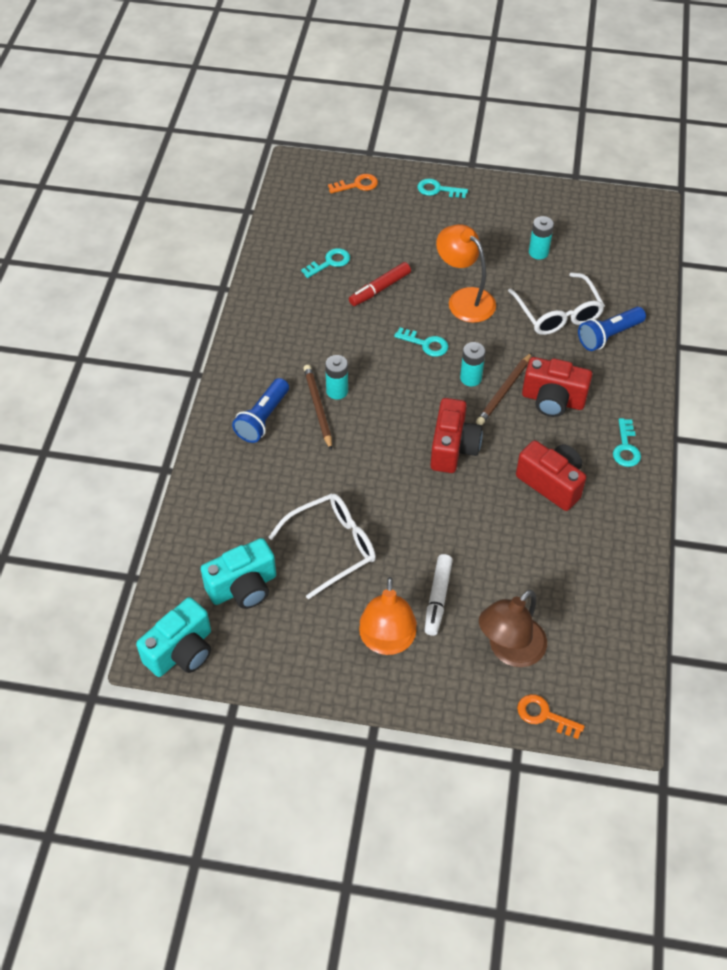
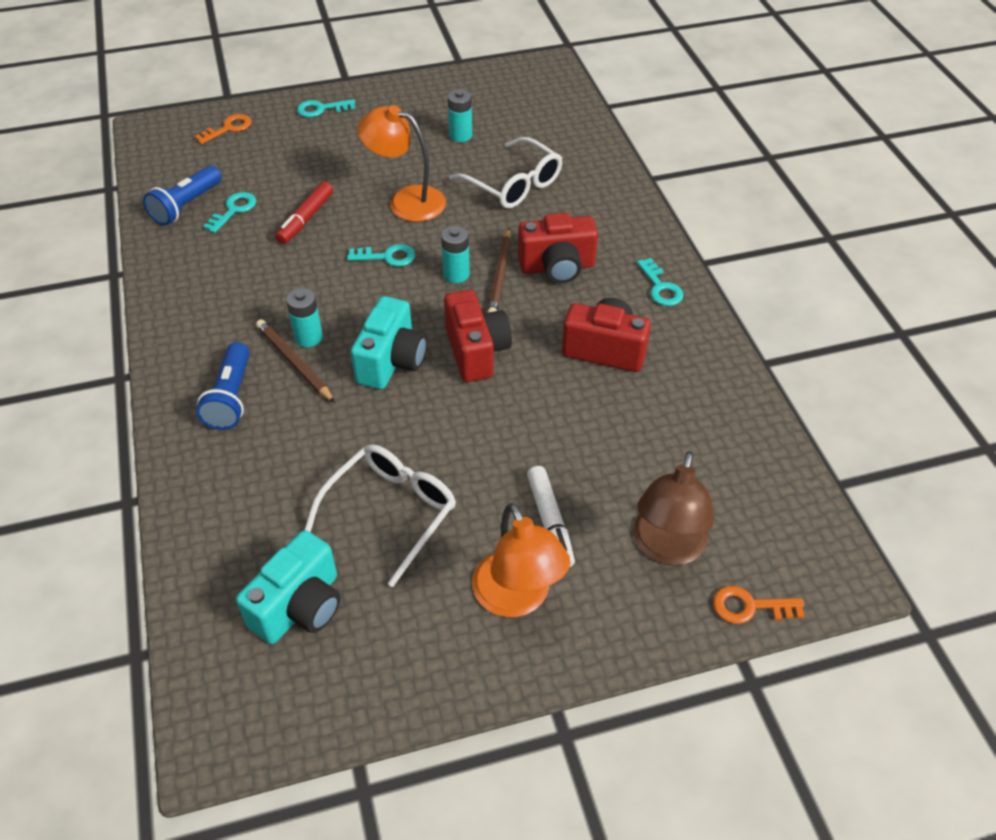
camera: 25 degrees left, 5 degrees down
turquoise camera [136,597,211,677] -> turquoise camera moved to [351,296,427,389]
blue flashlight [578,307,646,351] -> blue flashlight moved to [143,166,222,226]

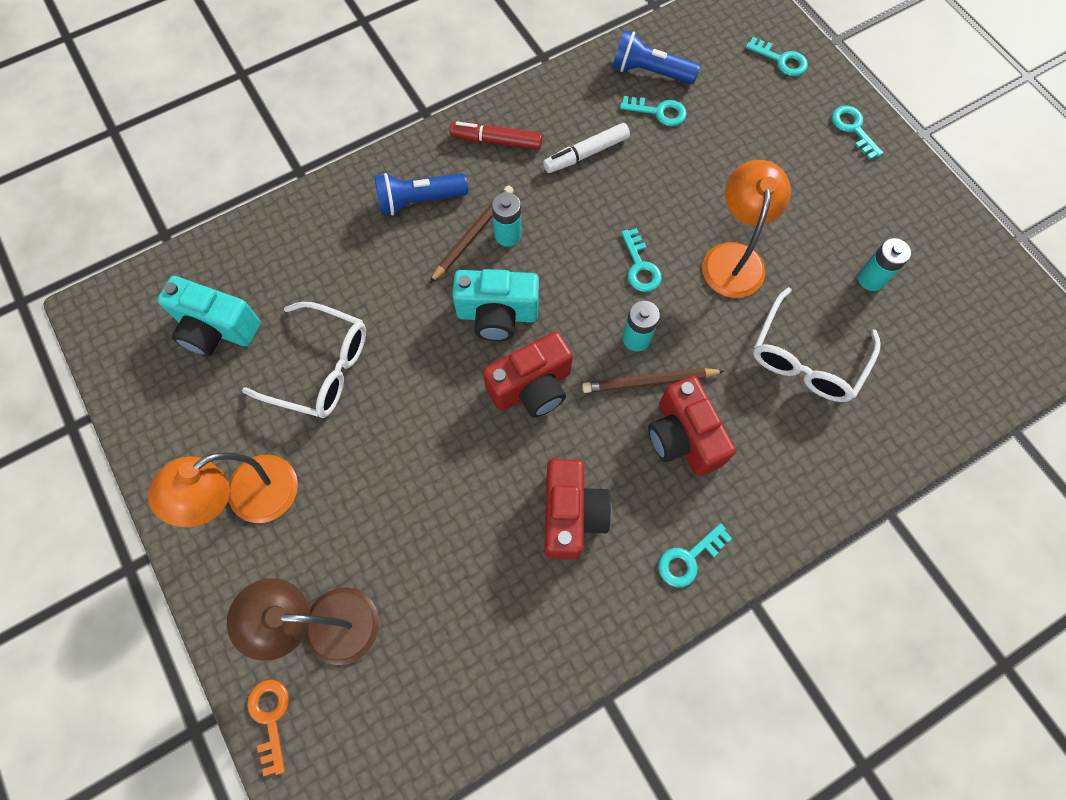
camera: 75 degrees right, 20 degrees up
orange key [195,114,251,144] -> turquoise key [745,37,808,76]
red marker [275,182,333,244] -> red marker moved to [450,122,543,150]
white marker [527,466,575,568] -> white marker moved to [543,123,630,173]

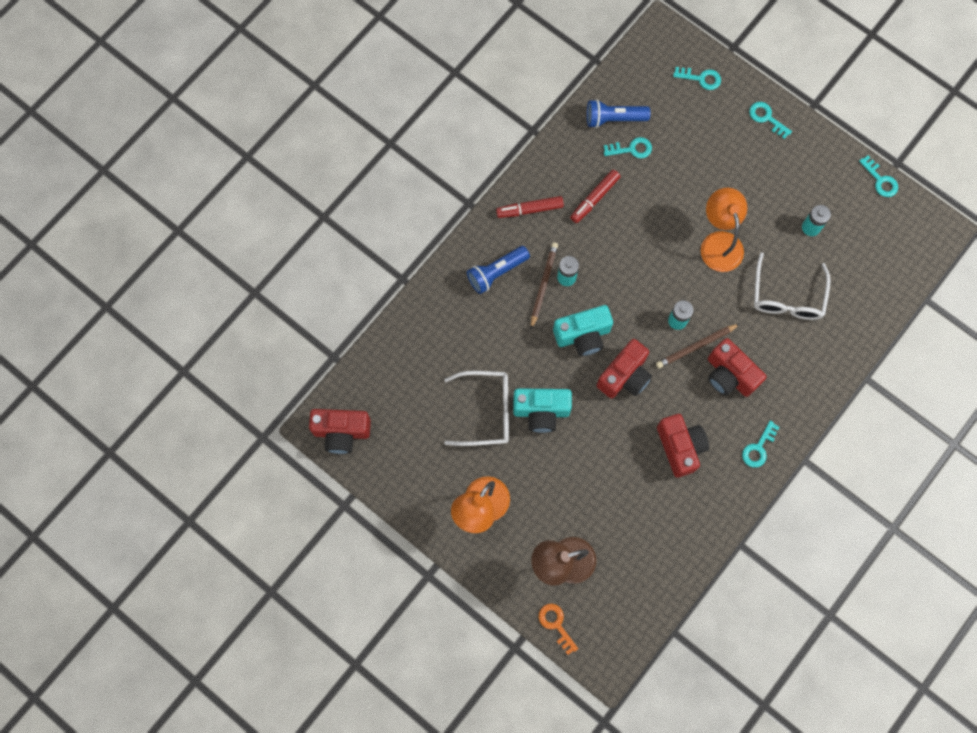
camera: 20 degrees left, 5 degrees up
turquoise camera [157,276,261,357] -> turquoise camera moved to [513,388,572,433]
white marker [543,123,630,173] -> red marker [570,170,621,223]
turquoise key [621,228,662,292] -> turquoise key moved to [859,155,898,197]
none -> red camera [309,409,371,454]

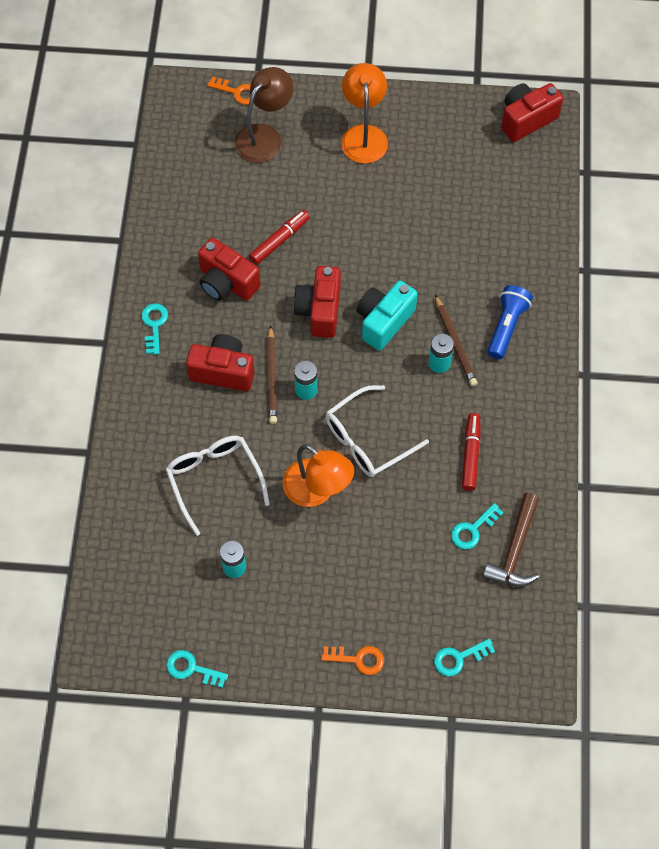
camera: 145 degrees right, 10 degrees down
white glasses [444,371,509,446] -> white glasses moved to [325,385,429,477]
red marker [496,196,564,218] -> red marker moved to [249,210,310,265]
turquoise camera [513,388,572,433] -> none
blue flashlight [587,99,651,128] -> brown hammer [483,493,540,587]
brown pencil [656,324,740,368] -> brown pencil turned 150 degrees clockwise [267,325,277,424]
turquoise key [749,102,792,139] -> orange key [321,646,384,675]

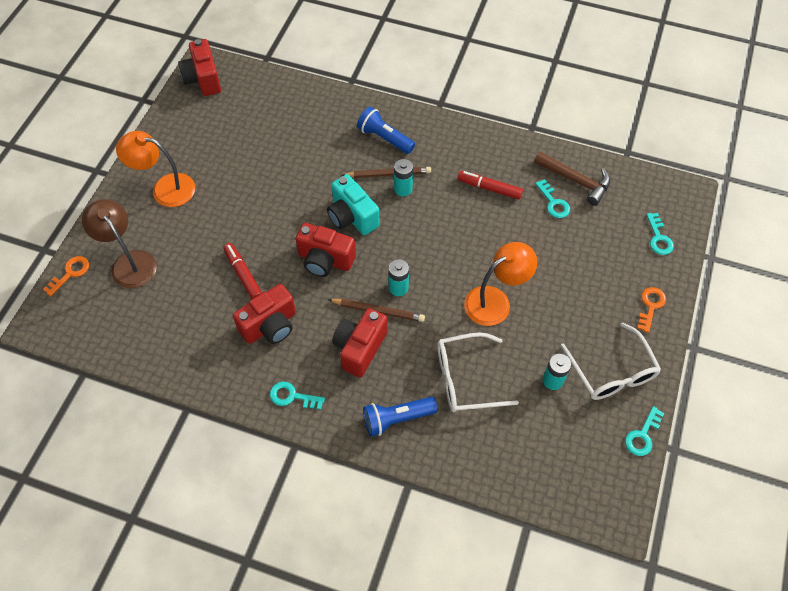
camera: 75 degrees left, 5 degrees down
white glasses [325,385,429,477] -> white glasses moved to [561,322,661,400]
none -> blue flashlight [363,397,438,437]

